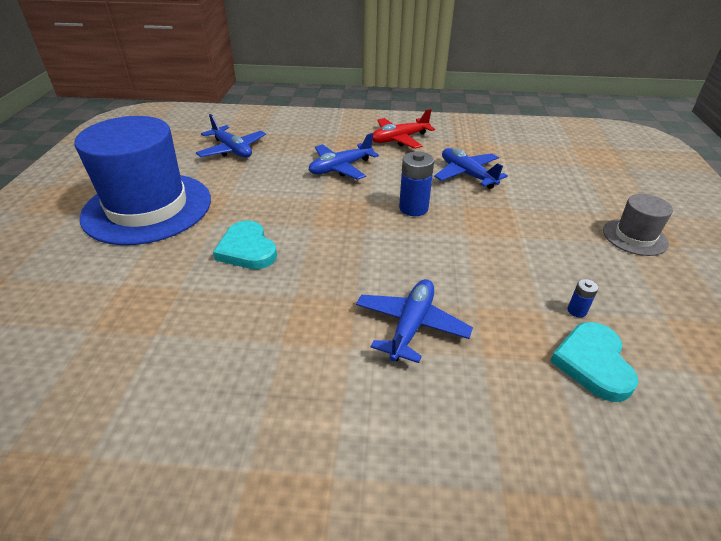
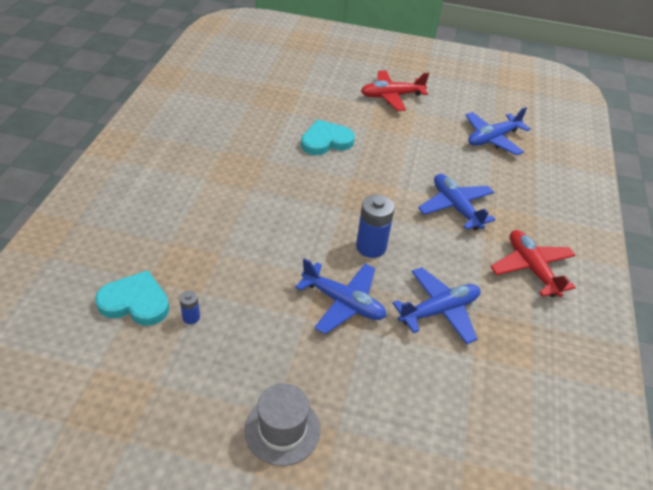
camera: 95 degrees right, 5 degrees up
blue hat [74,116,211,245] -> red plane [361,70,429,111]
blue plane [356,279,473,363] -> blue plane moved to [295,258,386,334]

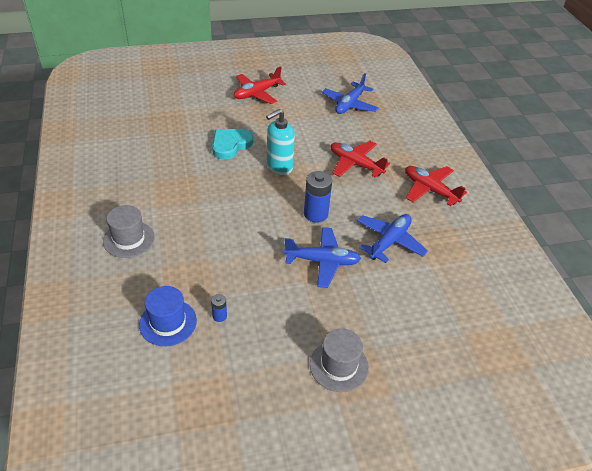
camera: 25 degrees left, 0 degrees up
turquoise heart [95,270,169,326] -> blue hat [139,286,197,346]
blue plane [418,174,496,230] -> red plane [331,141,390,178]
none -> grey hat [103,205,154,258]
none -> turquoise soap dispenser [266,109,295,175]

